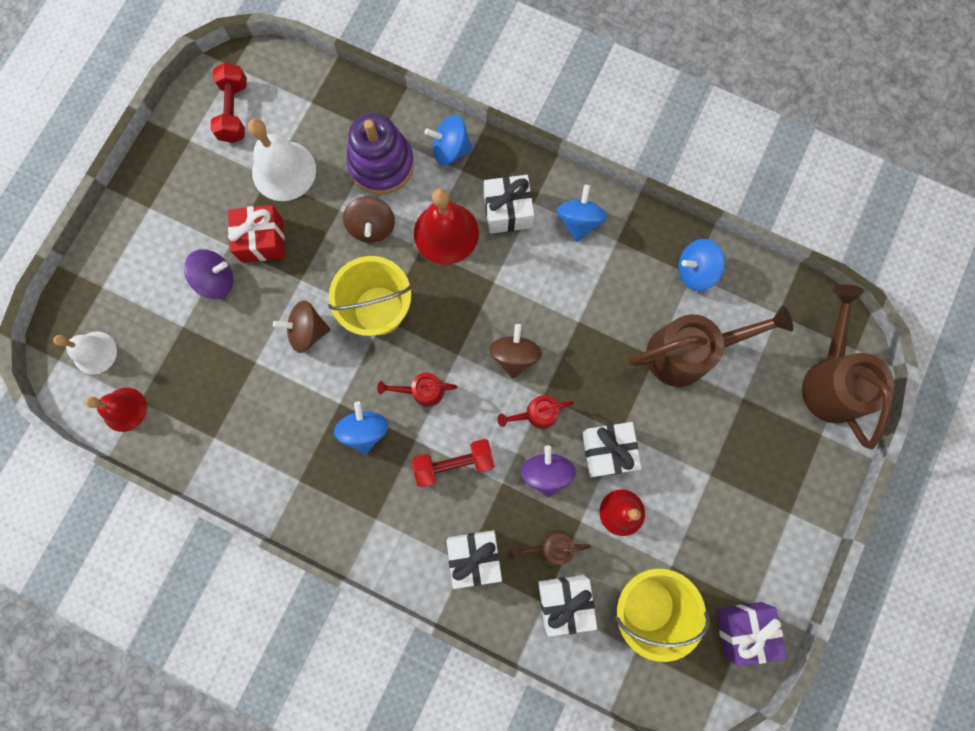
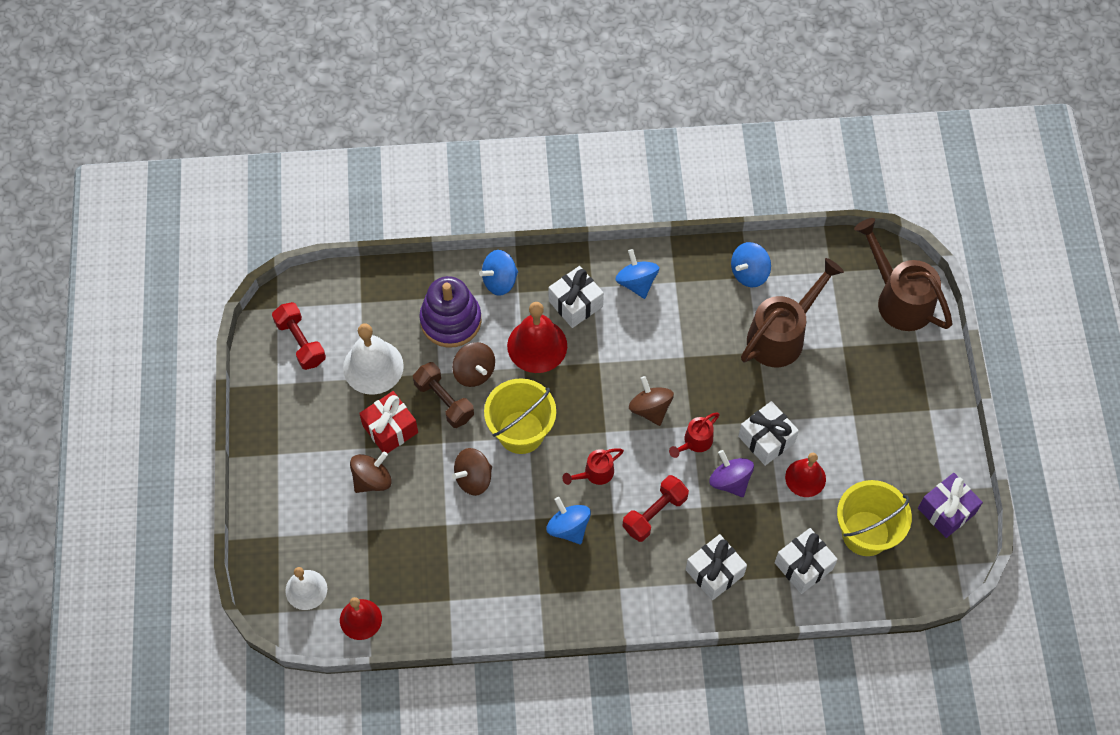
camera: 30 degrees left, 15 degrees down
purple spinning top [184,249,233,299] -> brown spinning top [350,452,392,493]
brown watering can [510,530,591,565] -> none
none -> brown dumbbell [413,362,474,428]

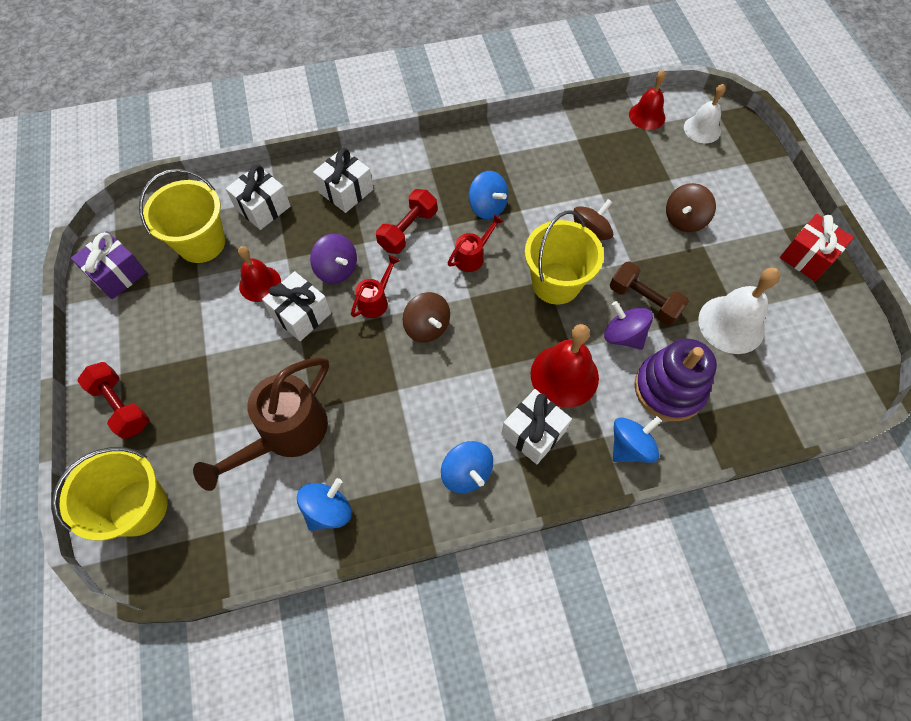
camera: 170 degrees right, 0 degrees up
red dumbbell [272,302,326,370] -> red dumbbell moved to [77,362,149,439]
red gift [359,391,418,453] -> red gift moved to [780,214,854,281]
brown spinning top [452,342,495,387] -> purple spinning top [604,301,653,350]
brown watering can [854,218,953,331] -> yellow bucket [52,447,168,541]

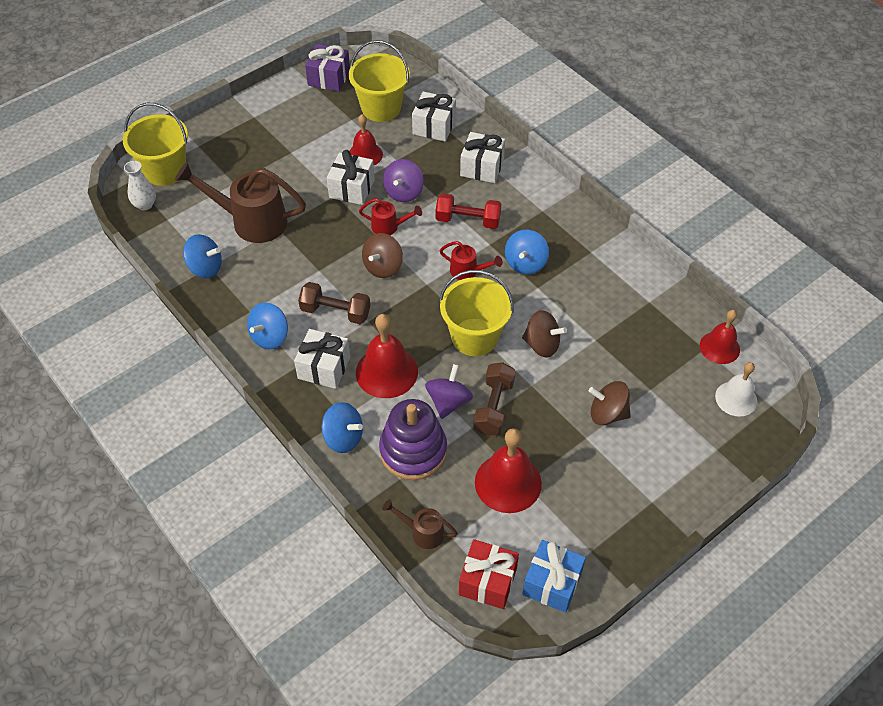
camera: 65 degrees right, 10 degrees down
red dumbbell [77,362,149,439] -> none
white bell [698,268,780,354] -> red bell [475,428,542,513]
red gift [780,214,854,281] -> red gift moved to [459,539,519,609]
none -> white vase [124,161,156,210]
none -> brown dumbbell [298,282,370,324]
none -> brown watering can [382,499,458,549]
none -> blue gift [522,540,586,613]

